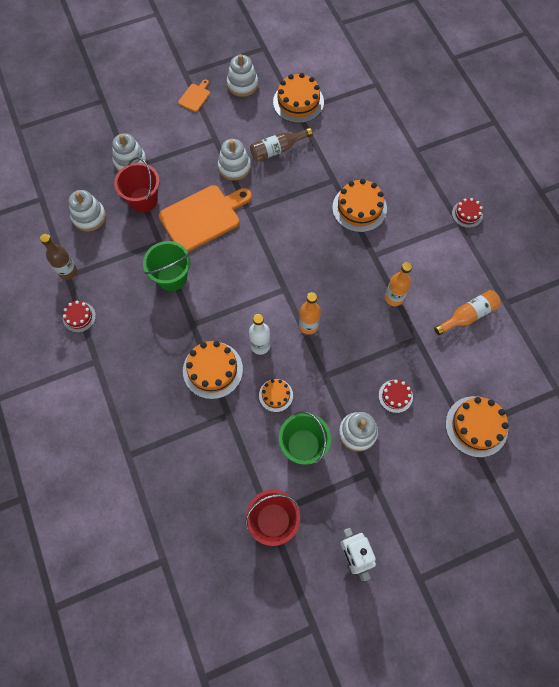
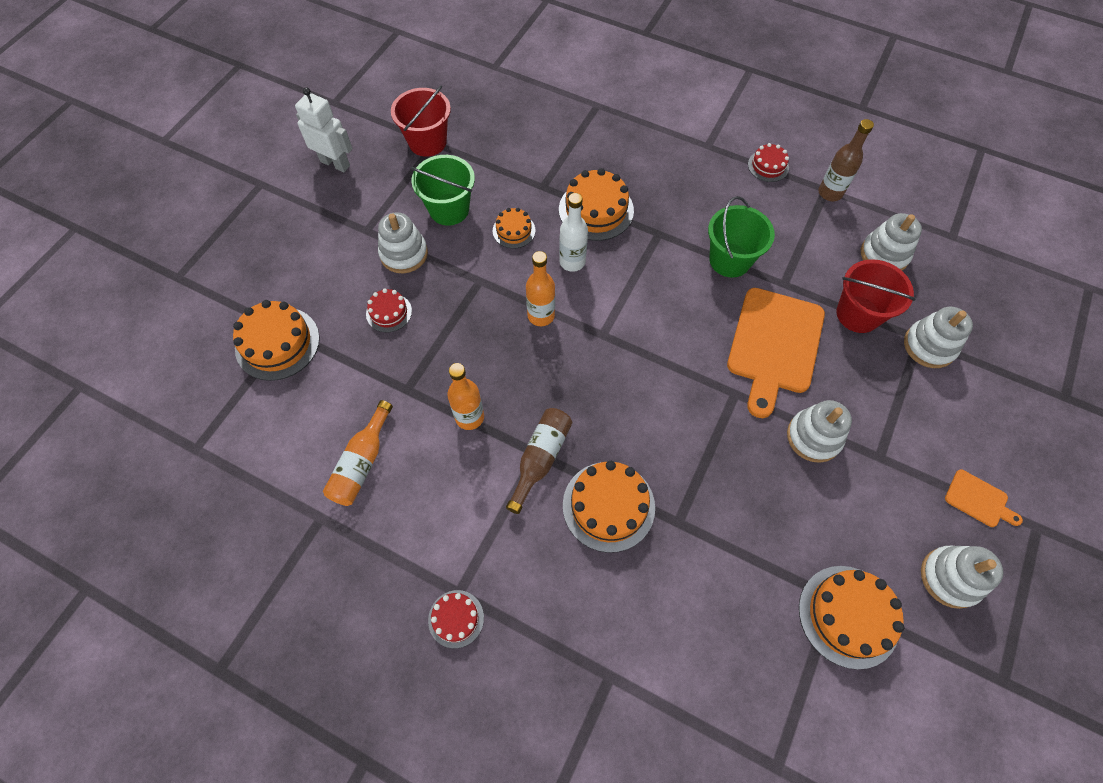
camera: 140 degrees right, 5 degrees down
orange cutting board [178,79,210,112] -> orange cutting board turned 45 degrees counterclockwise [945,470,1023,527]
brown bottle [250,128,313,162] -> brown bottle moved to [506,408,572,514]

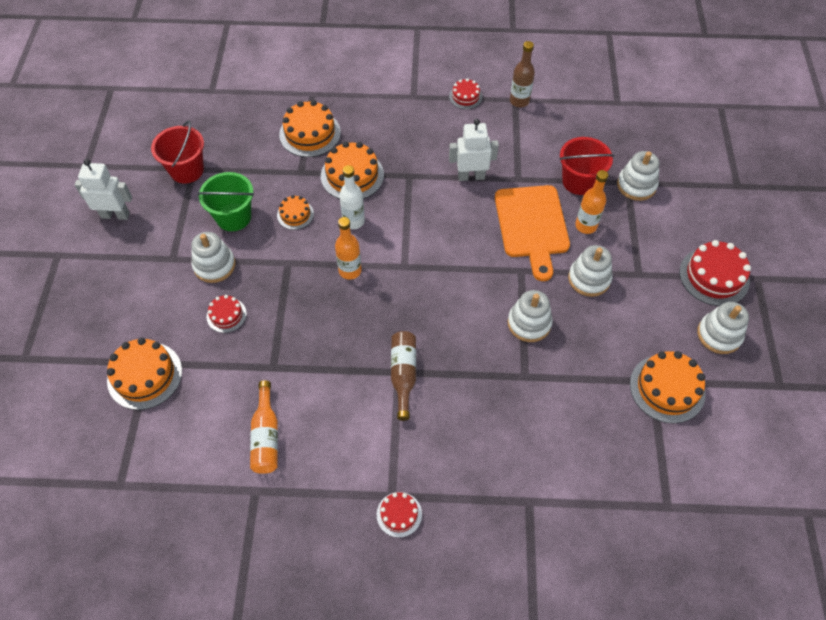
camera: 25 degrees left, 5 degrees down
orange bottle [447,363,484,430] -> orange bottle moved to [575,170,608,234]
orange cake [563,461,655,553] -> orange cake moved to [279,100,341,157]
green bucket [708,196,775,278] -> white robot [449,119,499,181]
white stacking toy [861,213,922,271] -> white stacking toy moved to [508,290,553,342]
orange cutting board [945,470,1023,527] -> red cake [679,240,751,306]

